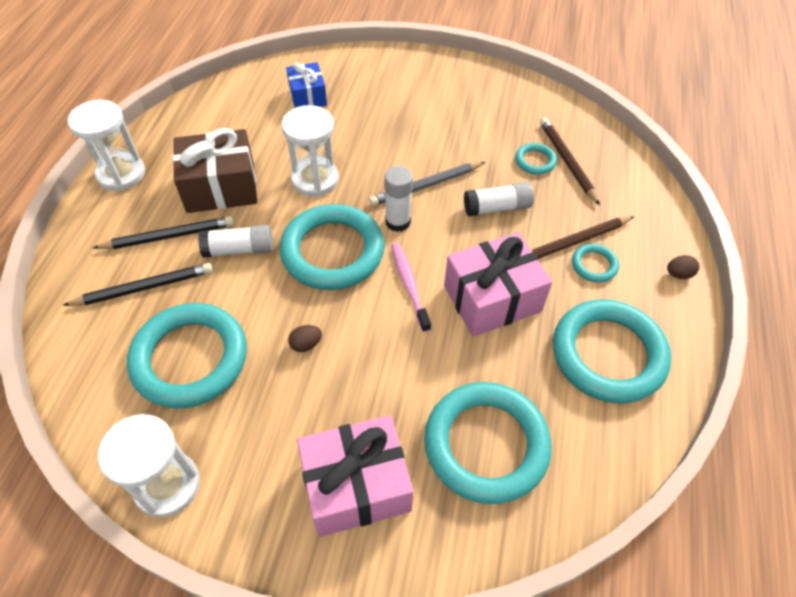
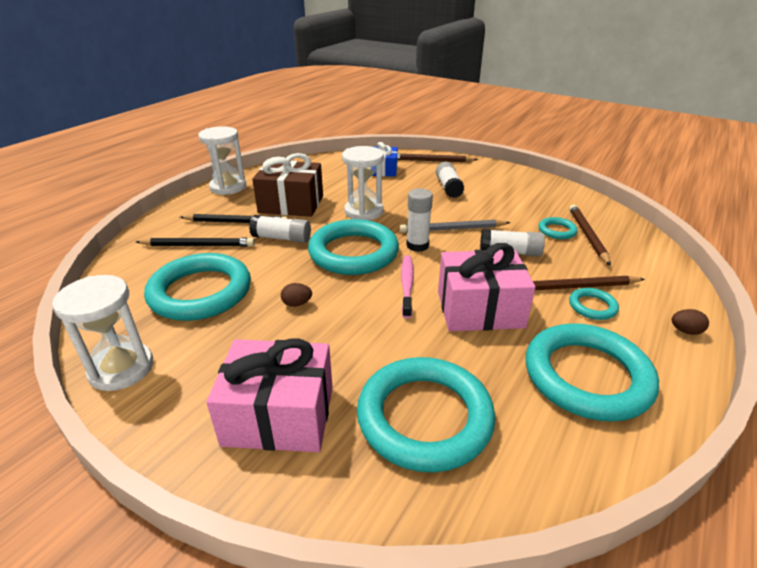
camera: 20 degrees right, 20 degrees down
none -> brown pencil [397,153,478,162]
none -> white glue stick [436,162,464,198]

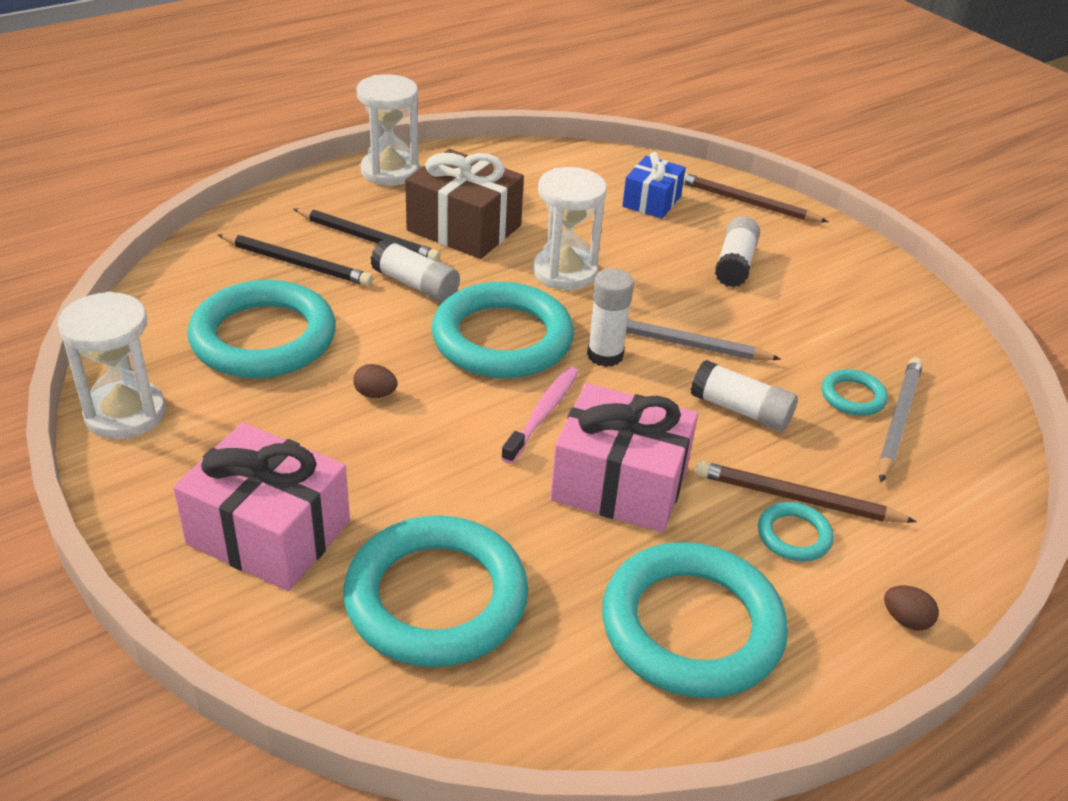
camera: 20 degrees right, 5 degrees up
brown pencil [569,204,611,266] -> grey pencil [879,357,923,482]

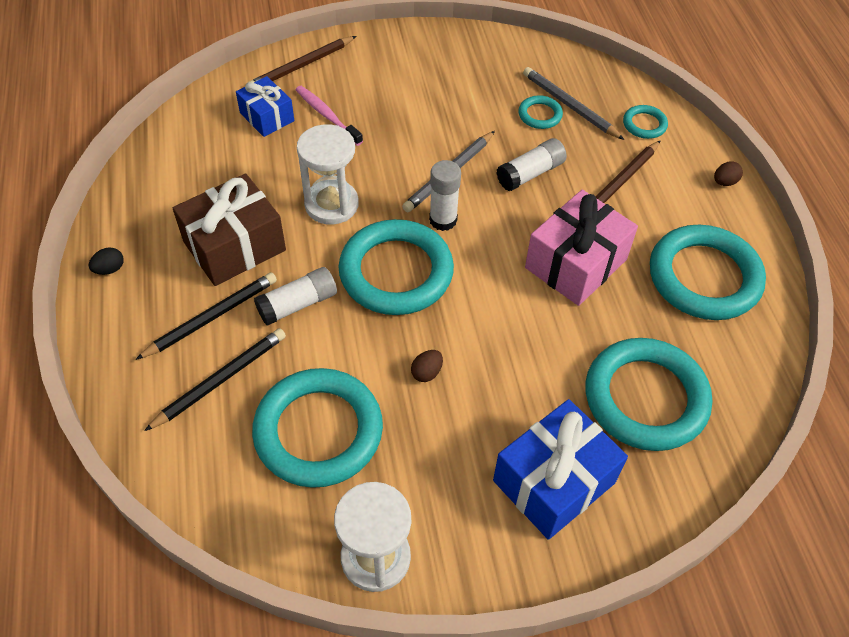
camera: 65 degrees left, 15 degrees up
pink gift [173,422,350,591] -> blue gift [493,399,628,540]
white hourglass [356,74,419,186] -> black egg [89,247,124,275]
pink toothbrush [501,367,579,464] -> pink toothbrush moved to [296,86,363,146]
white glue stick [715,216,760,287] -> none
turquoise ring [758,502,834,562] -> turquoise ring moved to [623,105,668,139]

